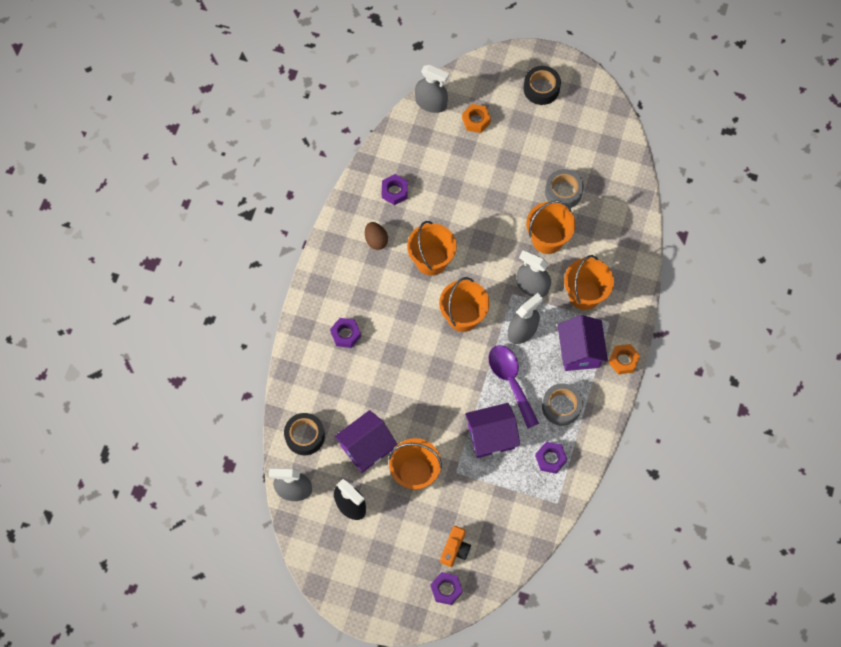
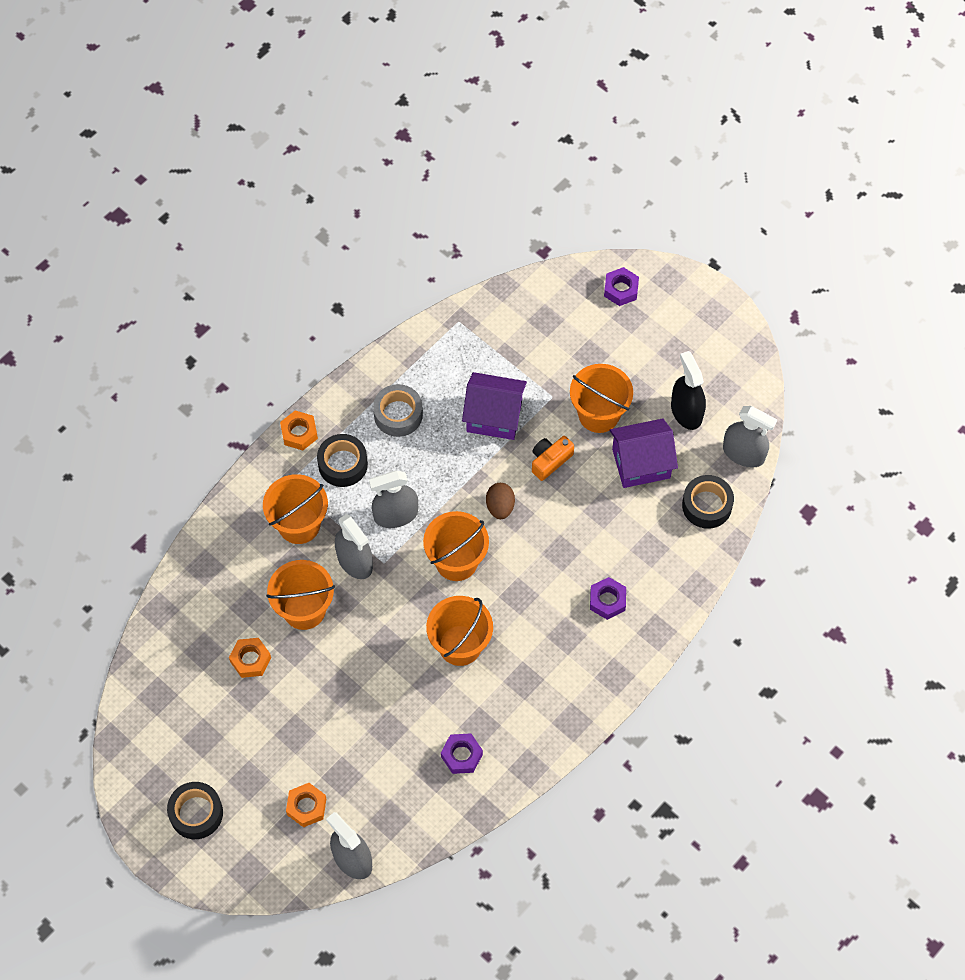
camera: 155 degrees left, 5 degrees down
brown egg [365,222,388,250] -> brown egg moved to [486,483,515,519]
orange camera [440,526,471,567] -> orange camera moved to [532,436,574,481]
purple spoon [488,345,539,428] -> none
purple nut [535,442,567,474] -> none
grey tape [545,169,584,208] -> orange nut [229,638,271,678]
purple house [557,315,608,371] -> black tape [317,434,368,487]

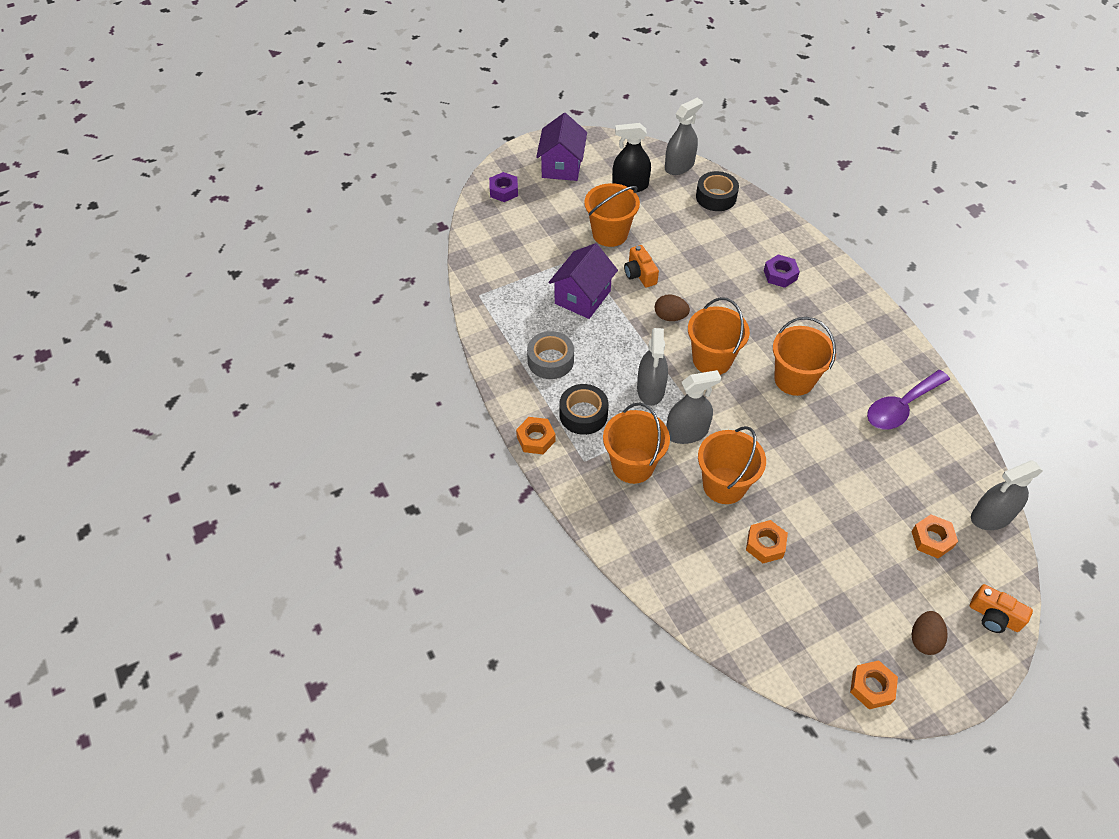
camera: 70 degrees left, 10 degrees down
black tape [167,782,223,839] -> brown egg [912,611,948,655]
purple nut [441,733,483,774] -> purple spoon [867,370,950,430]
purple house [610,418,678,488] -> purple house moved to [536,113,587,181]
none -> orange nut [850,660,898,709]
none -> orange camera [970,584,1033,633]

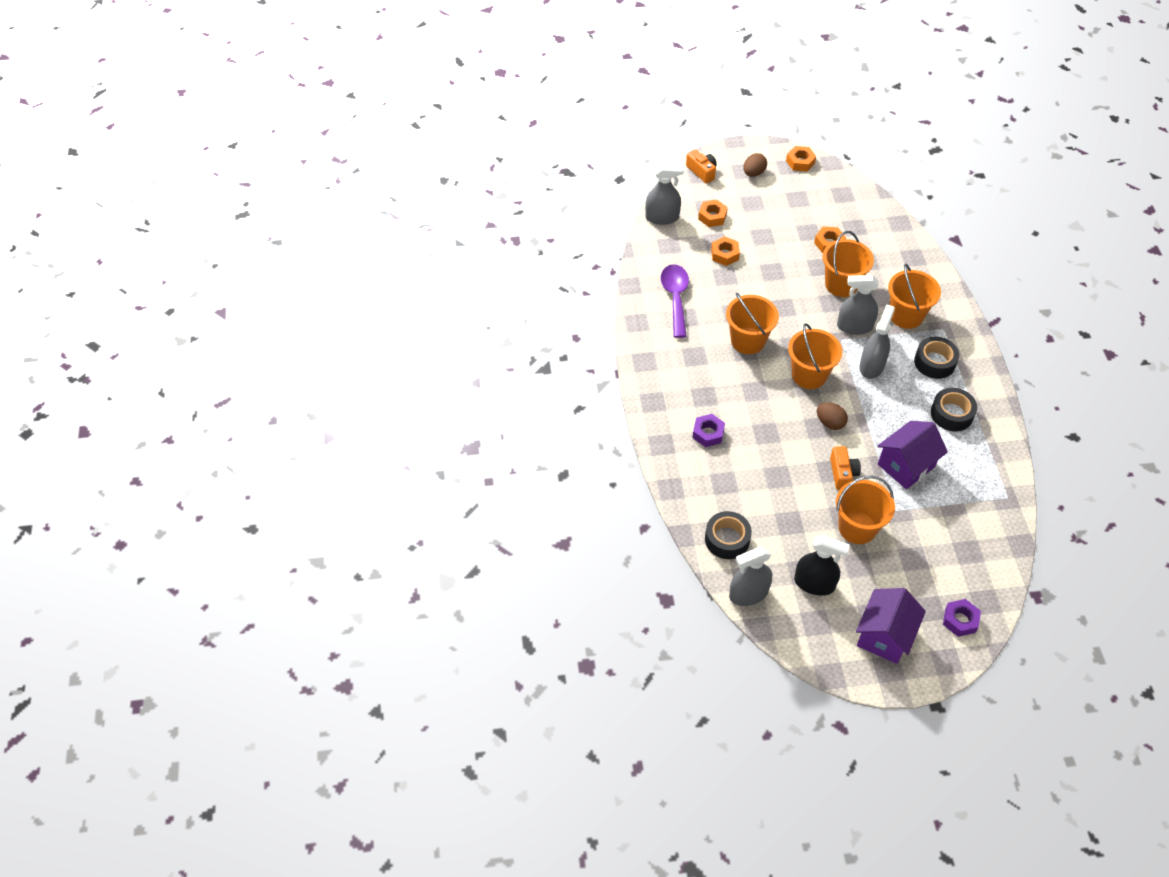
camera: 160 degrees left, 0 degrees up
orange nut [516,417,555,454] -> orange nut moved to [711,236,740,266]
grey tape [527,331,574,379] -> black tape [931,388,977,431]
purple spoon [867,370,950,430] -> purple spoon turned 75 degrees counterclockwise [661,264,689,338]

